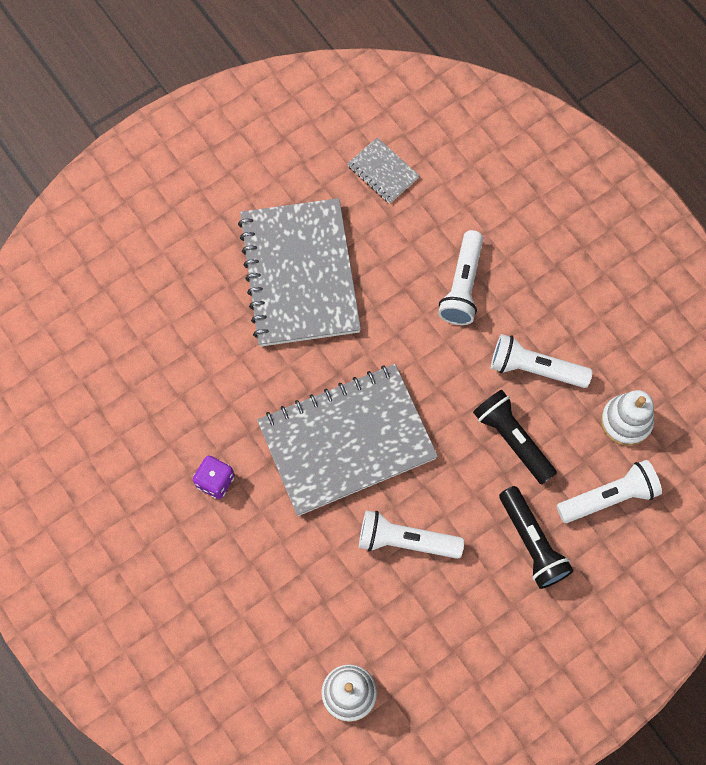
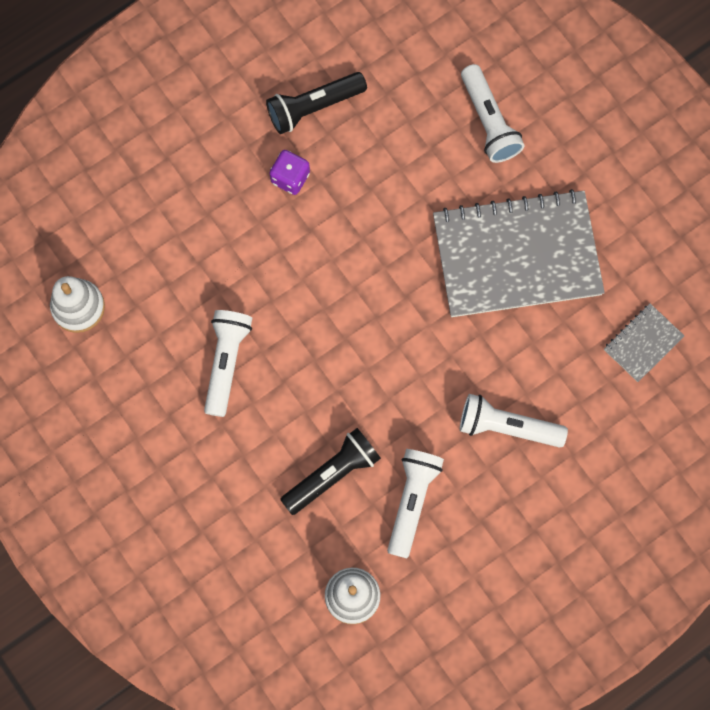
camera: 90 degrees right, 5 degrees up
grey notebook [257,364,438,516] -> none
black flashlight [499,486,574,589] -> black flashlight moved to [266,72,367,134]
white flashlight [557,460,662,523] -> white flashlight moved to [461,64,524,163]

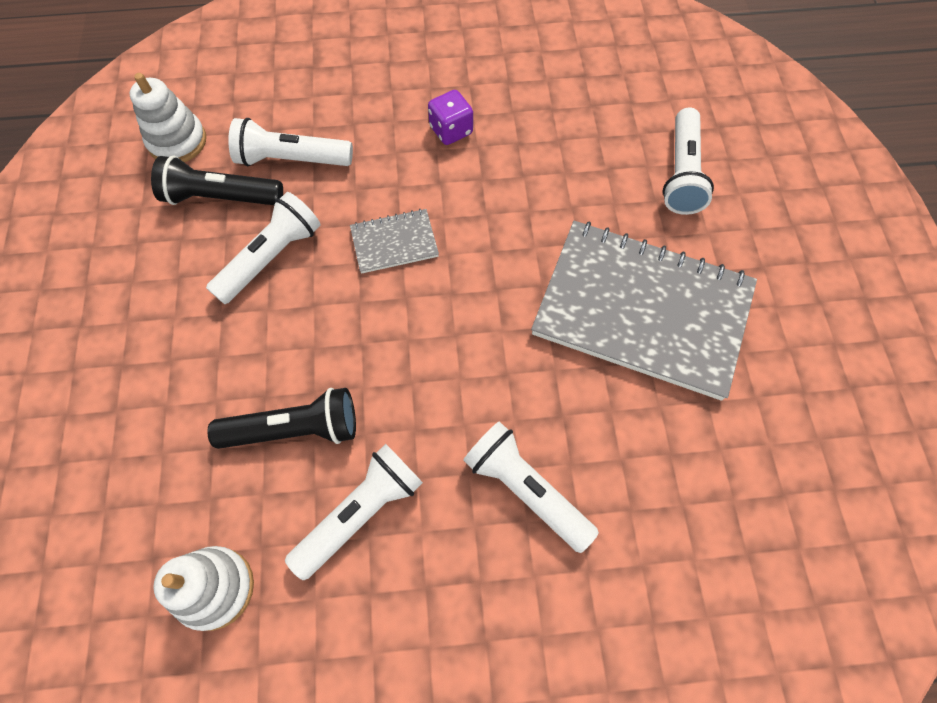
camera: 30 degrees right, 10 degrees down
black flashlight [266,72,367,134] -> black flashlight moved to [151,155,283,205]
grey notebook [604,304,684,382] -> grey notebook moved to [350,209,439,274]
none -> white flashlight [228,118,353,167]

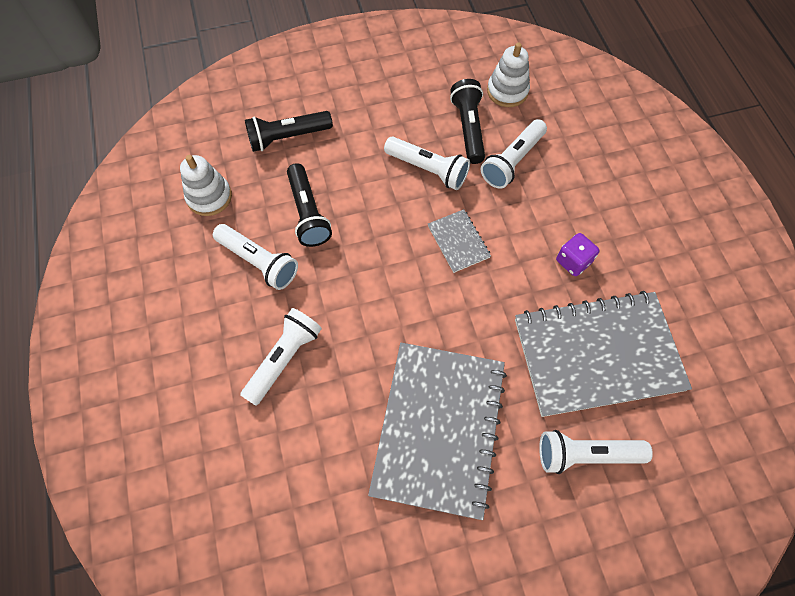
camera: 80 degrees right, 0 degrees up
white flashlight [228,118,353,167] -> white flashlight turned 135 degrees counterclockwise [481,119,547,189]
none -> black flashlight [245,111,333,152]
none -> grey notebook [515,291,692,417]

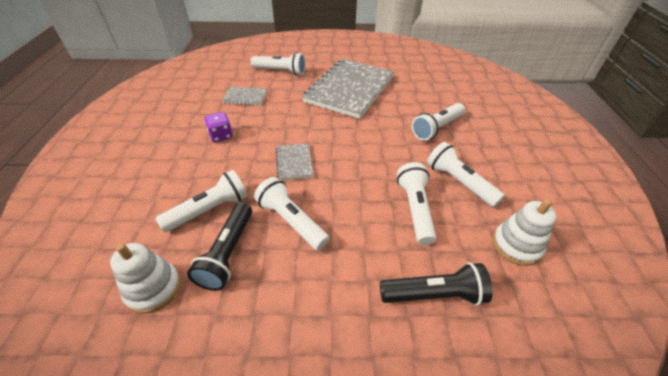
camera: 165 degrees left, 20 degrees down
black flashlight [287,163,332,247] -> white flashlight [397,162,436,245]
grey notebook [515,291,692,417] -> grey notebook [222,86,267,106], size x0.43

